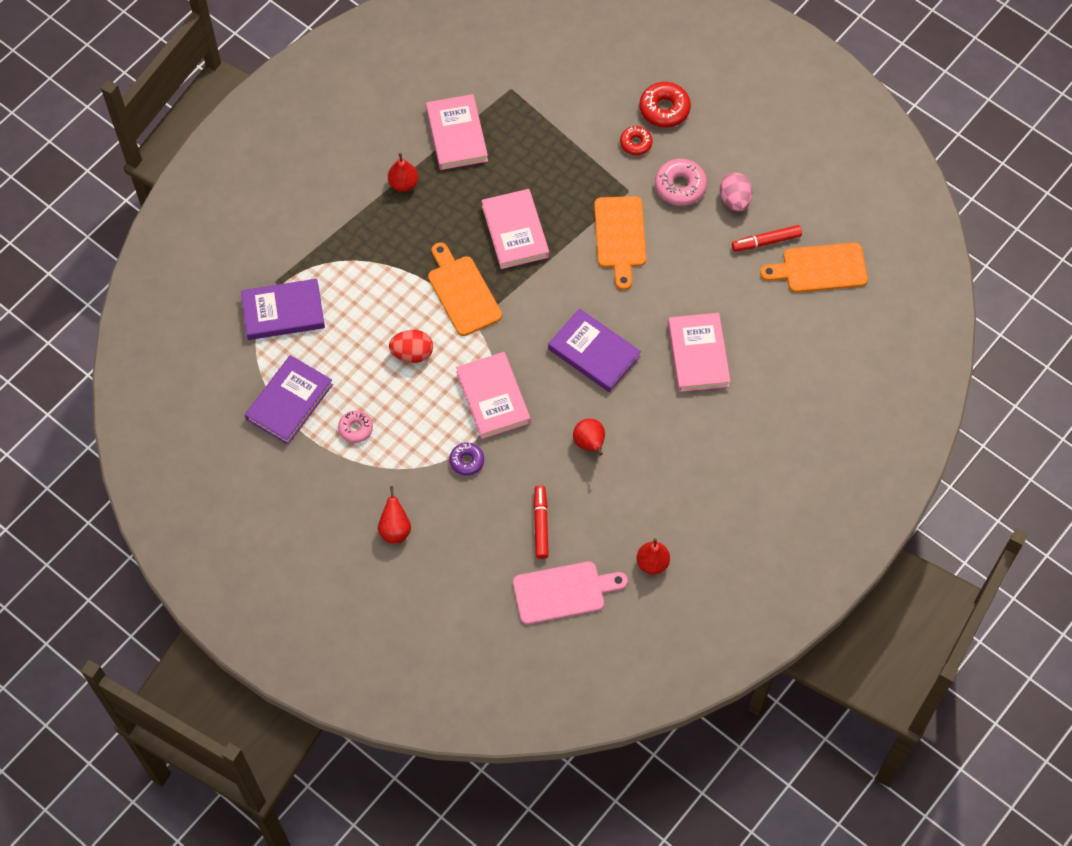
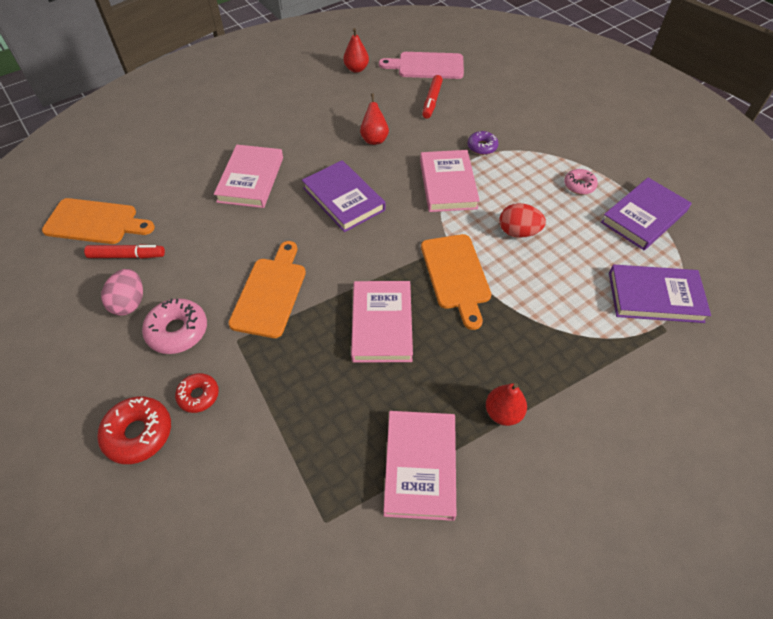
camera: 165 degrees left, 10 degrees down
red pear [378,486,411,544] -> none

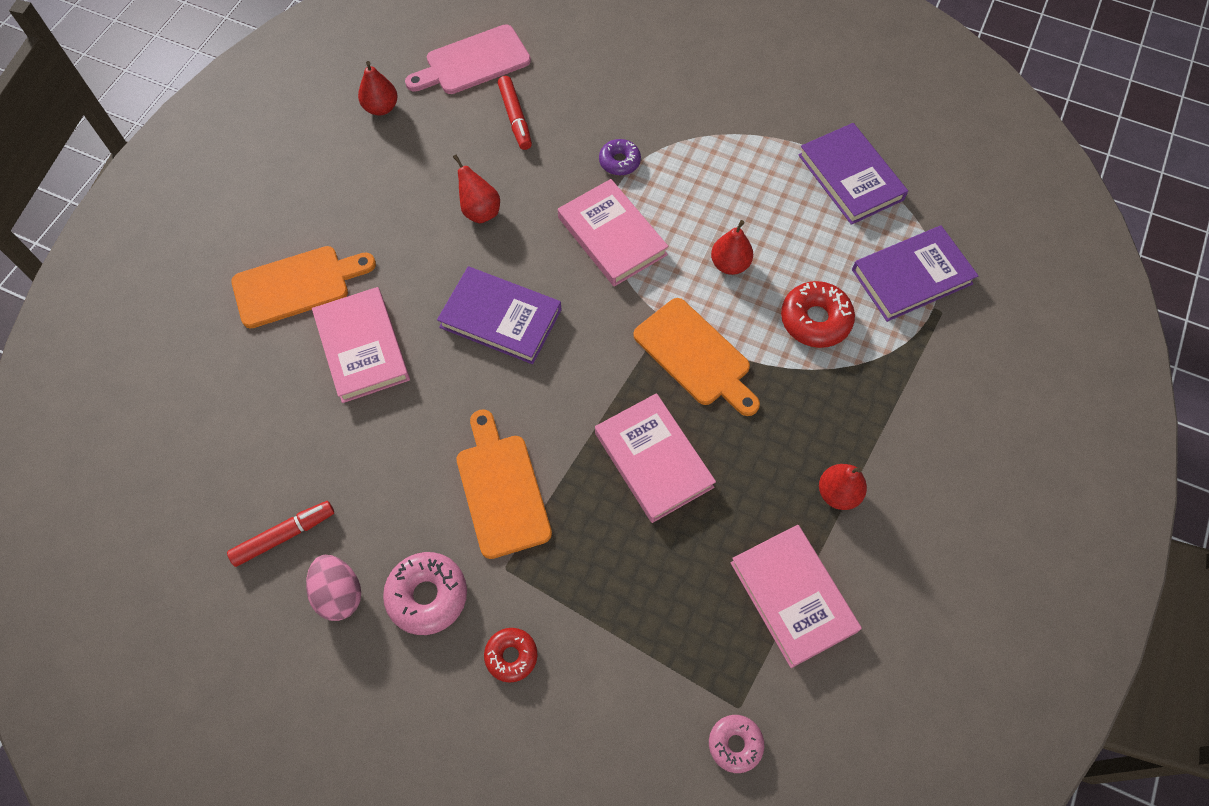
camera: 30 degrees left, 10 degrees up
orange cutting board [42,198,155,244] -> orange cutting board moved to [231,246,376,329]
red donut [97,396,171,464] -> red donut moved to [781,281,855,348]
red egg [499,203,546,238] -> red pear [711,220,753,275]
pink donut [564,169,598,195] -> pink donut moved to [709,715,764,773]
purple book [601,177,692,250] -> purple book turned 45 degrees counterclockwise [798,123,908,225]

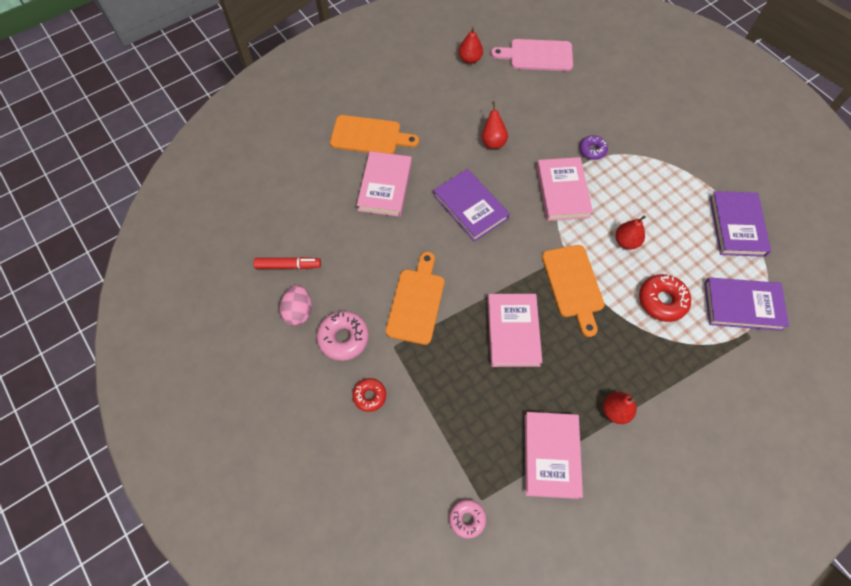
camera: 30 degrees right, 0 degrees up
red marker [498,76,532,150] -> none

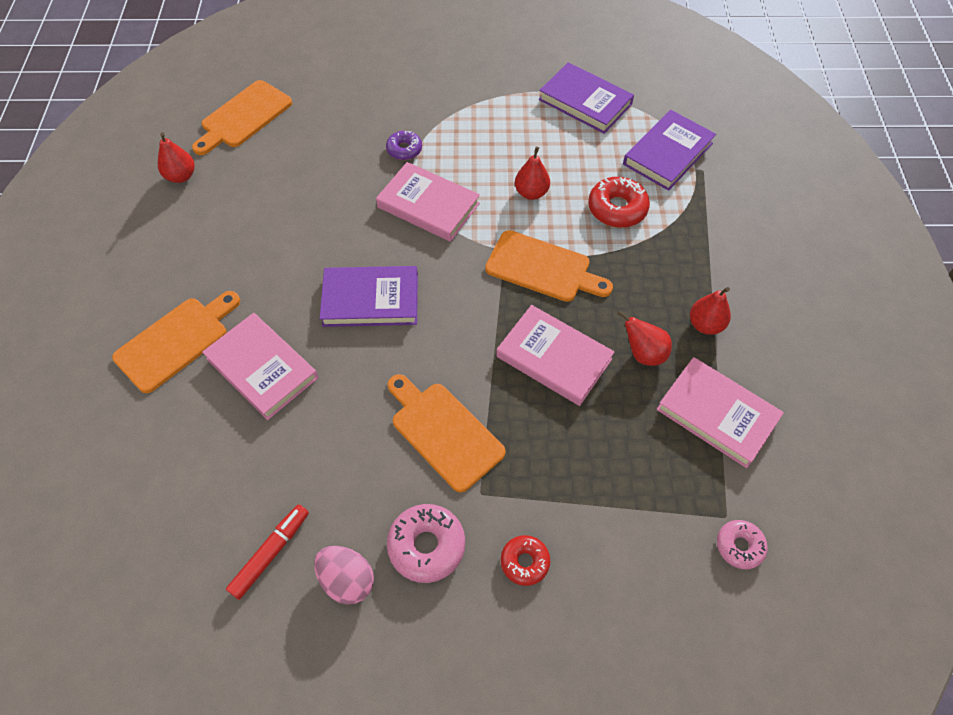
camera: 55 degrees left, 5 degrees down
red pear [482,101,508,149] -> red pear moved to [617,310,672,366]
pink cutting board [491,39,573,71] -> orange cutting board [192,80,292,155]

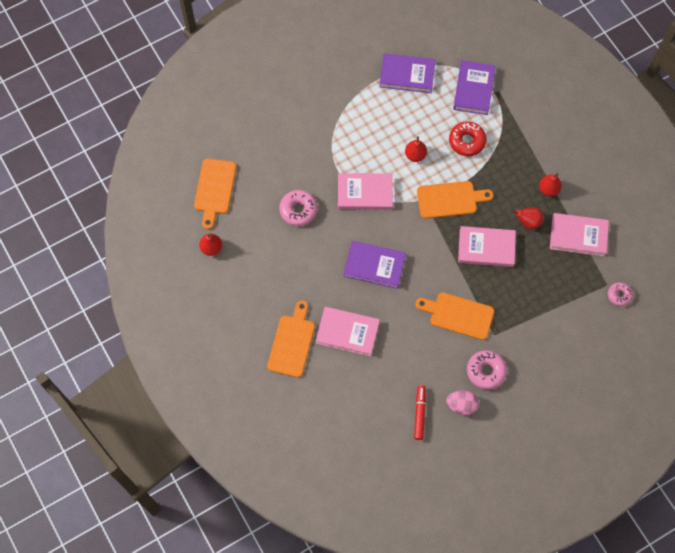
camera: 30 degrees left, 10 degrees up
purple book [319,266,418,327] -> purple book turned 45 degrees clockwise [343,241,406,289]
purple donut [386,131,422,160] -> none
red donut [501,535,550,586] -> none
none -> pink donut [279,190,317,226]

